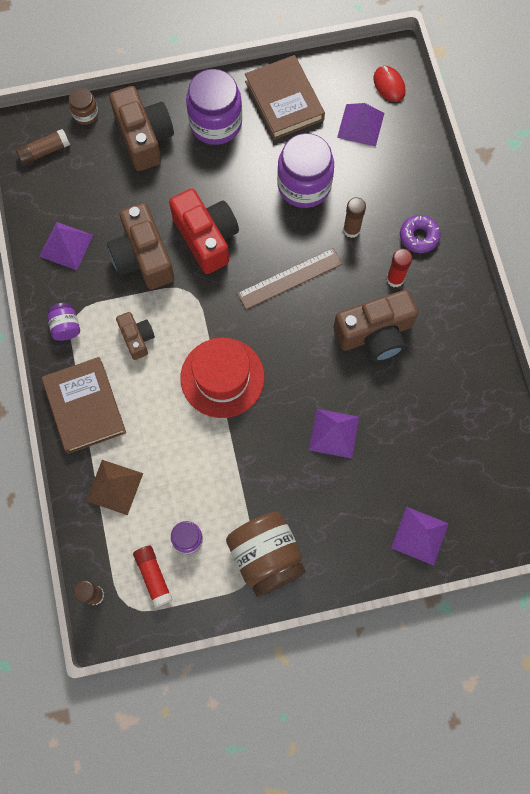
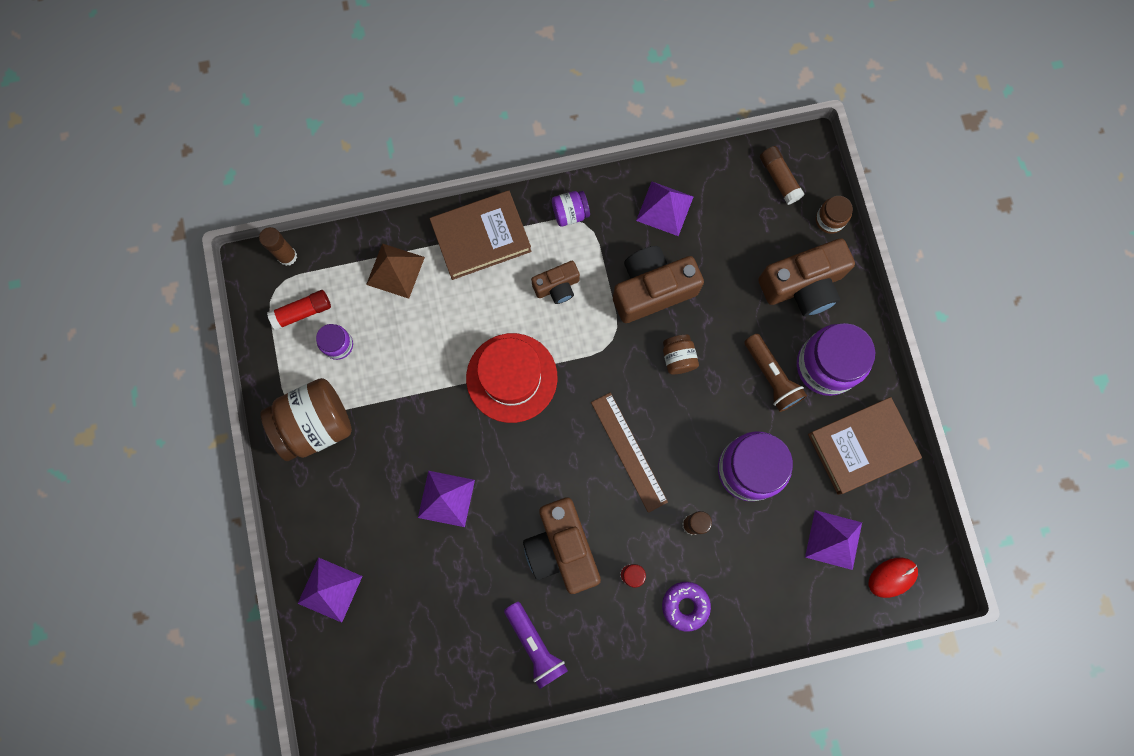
camera: 90 degrees right, 5 degrees up
red camera [169,189,239,274] -> brown jar [663,334,699,374]
none -> purple flashlight [504,602,568,689]
none -> brown flashlight [744,334,807,412]

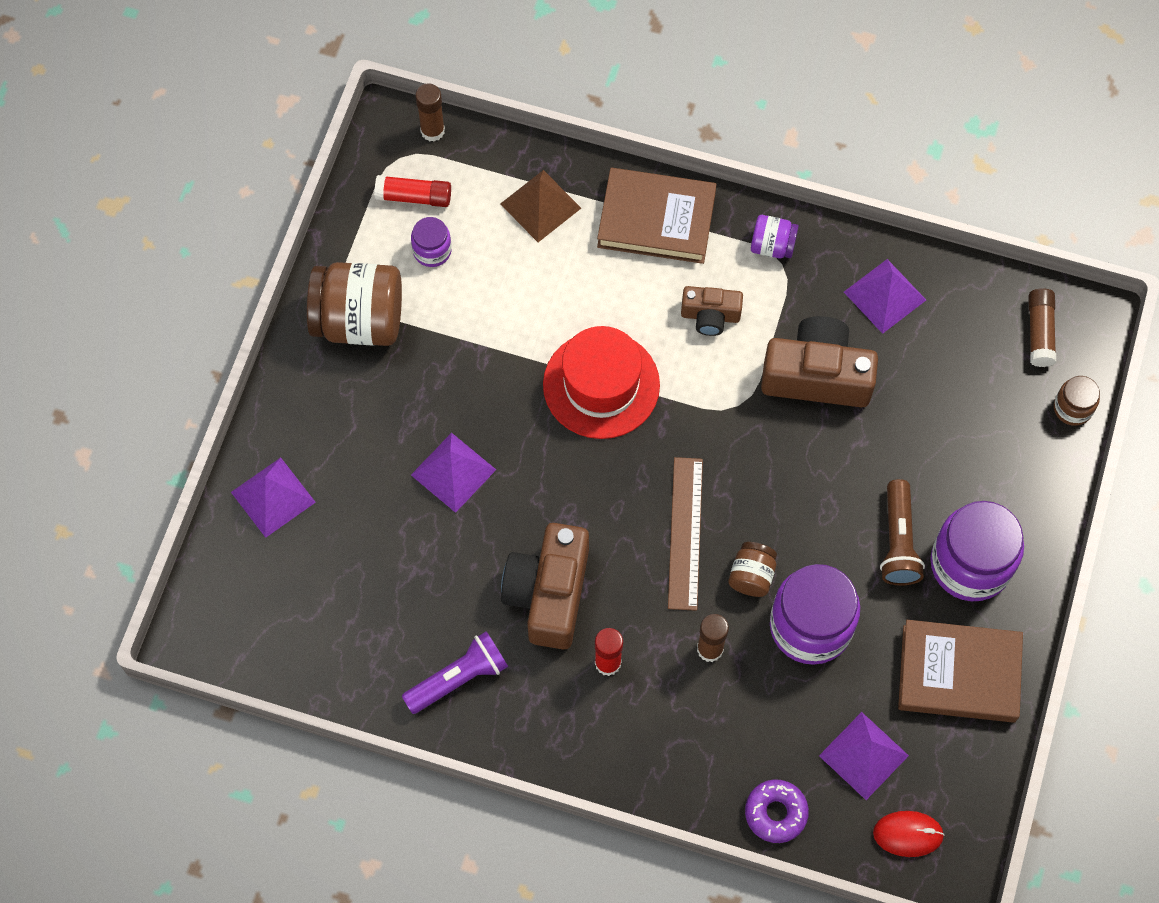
camera: 30 degrees right, 10 degrees down
purple flashlight [504,602,568,689] -> purple flashlight turned 120 degrees counterclockwise [402,631,508,714]
purple donut [662,582,711,632] -> purple donut moved to [745,779,809,843]
brown jar [663,334,699,374] -> brown jar moved to [728,542,777,597]
brown camera [758,238,855,317] -> none

